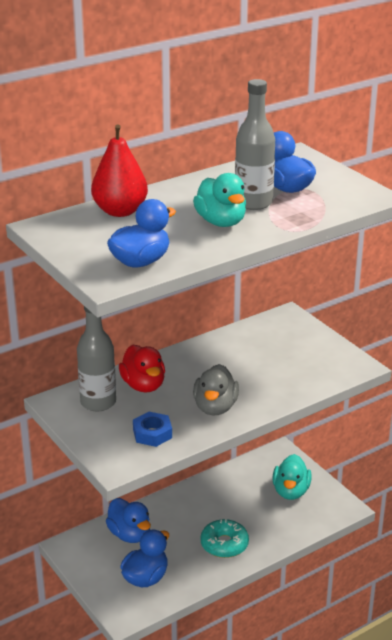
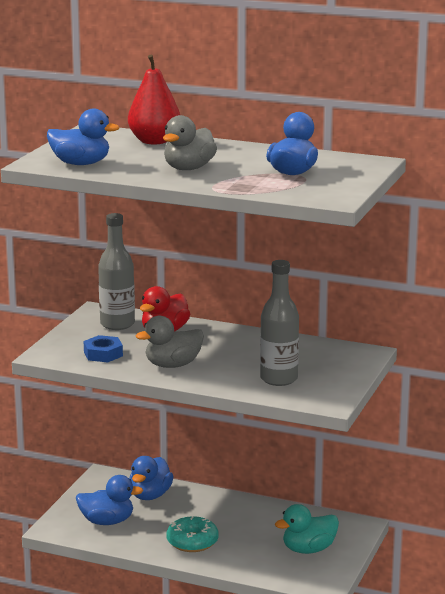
camera: 55 degrees right, 10 degrees down
turquoise duck [193,173,246,227] -> grey duck [163,115,217,170]
grey bottle [235,79,275,210] -> grey bottle moved to [260,260,299,386]

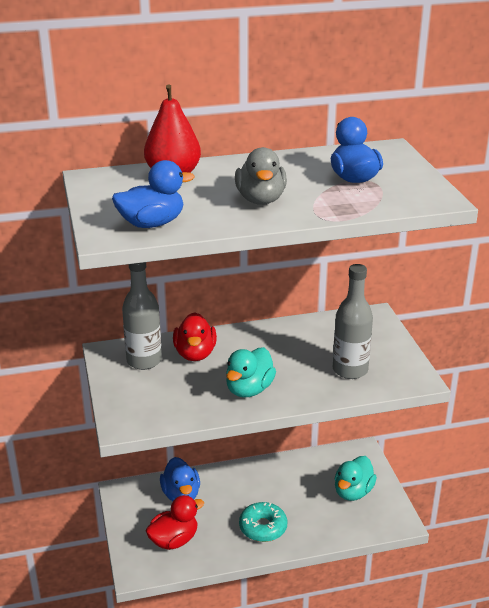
camera: 35 degrees left, 10 degrees up
blue duck [76,475,143,525] -> red duck [146,495,204,550]
blue nut [84,335,123,362] -> none
grey duck [135,316,204,368] -> turquoise duck [226,347,276,398]

